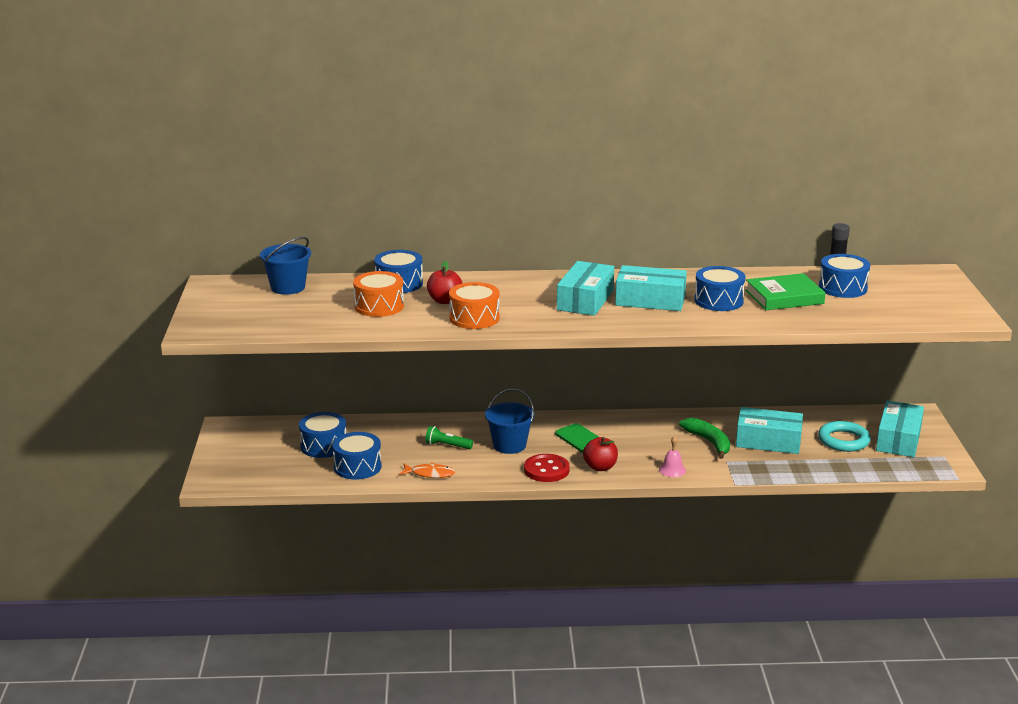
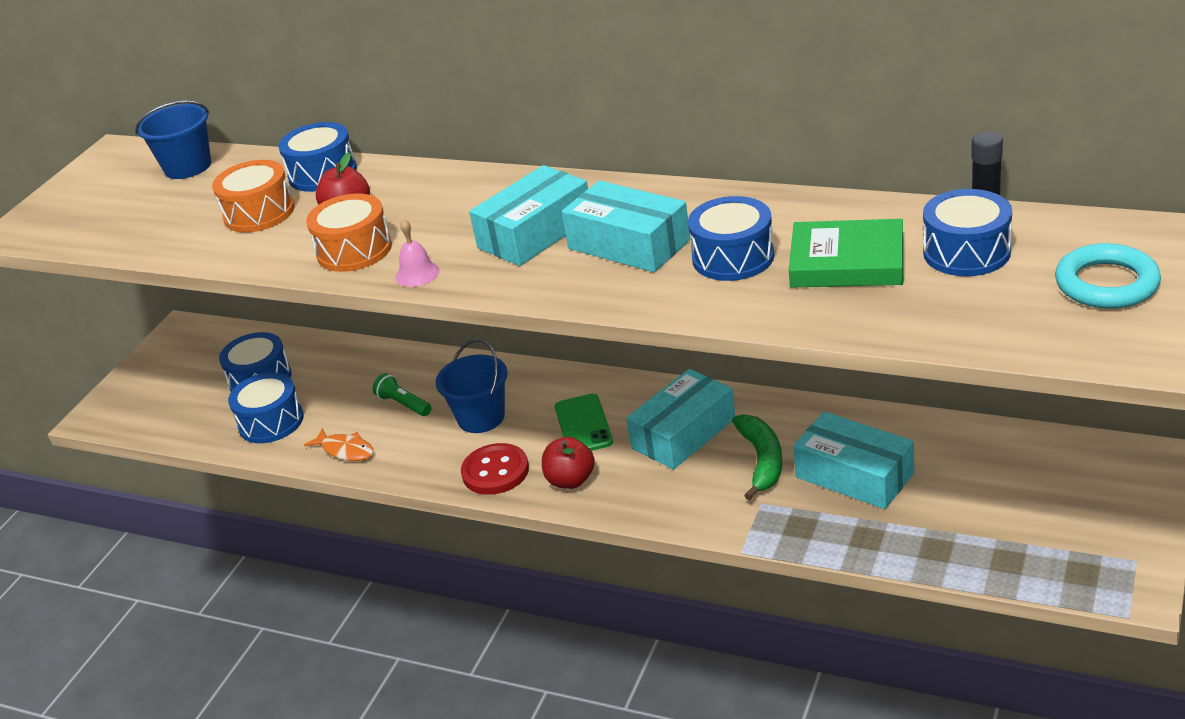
camera: 30 degrees right, 10 degrees up
pink bell [659,436,686,477] -> pink bell moved to [396,219,440,287]
turquoise ring [818,421,871,452] -> turquoise ring moved to [1055,243,1161,309]
turquoise box [876,401,924,457] -> turquoise box moved to [626,369,735,470]

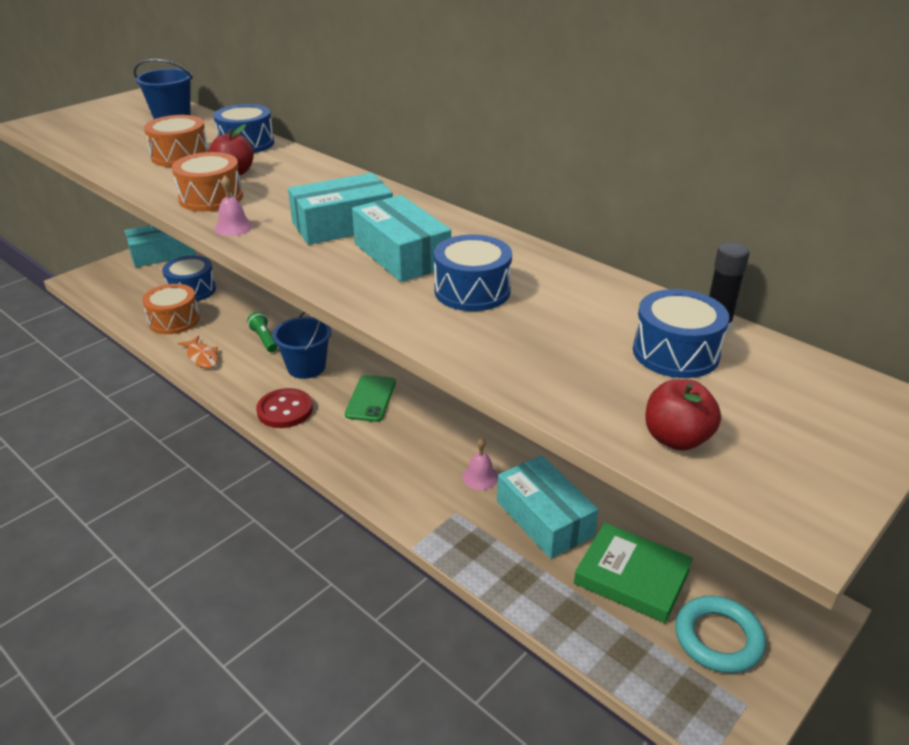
camera: 15 degrees right, 0 degrees up
blue drum [228,372,304,443] -> orange drum [142,284,200,334]
red apple [542,437,595,489] -> red apple moved to [645,379,721,451]
turquoise box [626,369,735,470] -> turquoise box moved to [125,225,196,267]
green banana [732,414,782,500] -> pink bell [462,437,498,490]
green book [789,219,903,288] -> green book moved to [574,523,693,623]
turquoise ring [1055,243,1161,309] -> turquoise ring moved to [675,596,766,673]

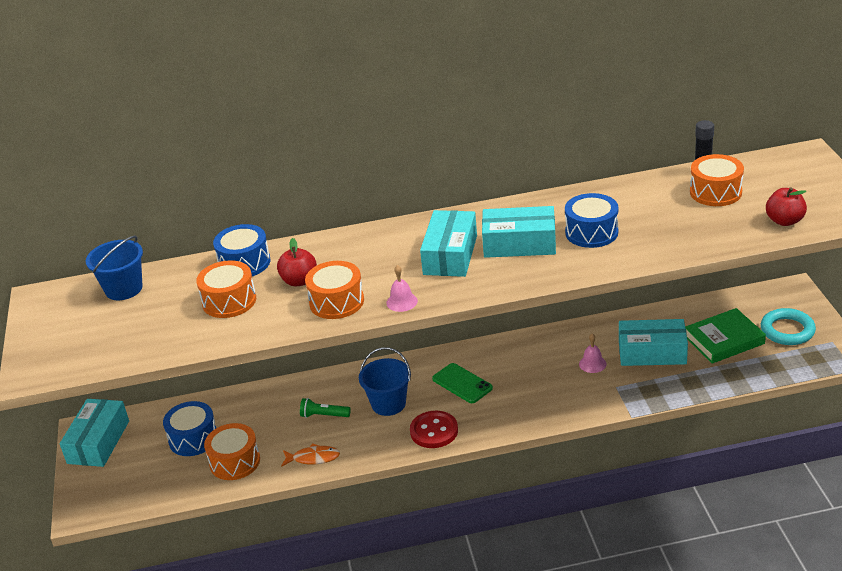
camera: 50 degrees left, 0 degrees up
blue drum [633,289,729,378] -> orange drum [690,154,744,206]

